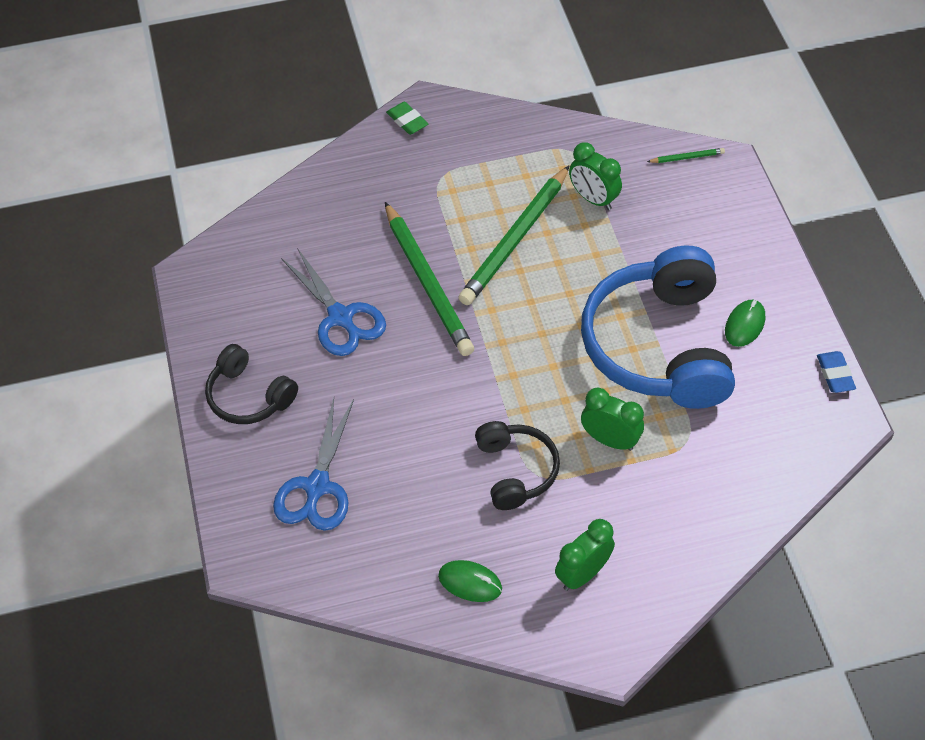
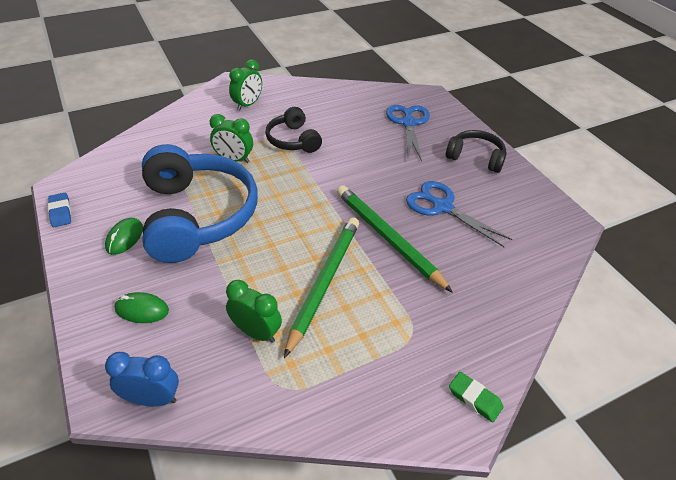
camera: 165 degrees right, 10 degrees down
green mouse [438,560,502,602] -> green mouse moved to [114,292,169,323]
green pencil [647,148,725,163] -> blue clock [105,352,179,407]

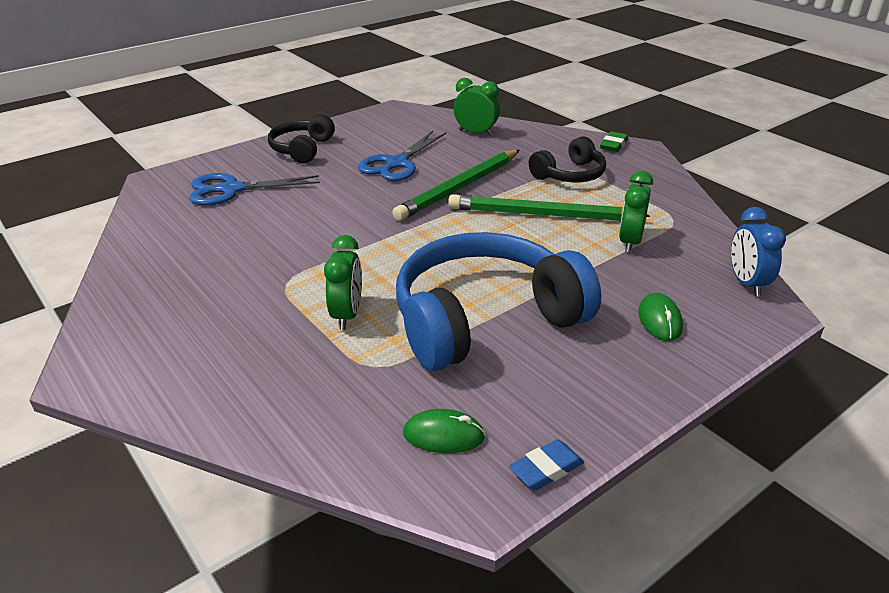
camera: 100 degrees left, 10 degrees down
green mouse [105,218,143,255] -> green mouse moved to [403,409,485,453]
green clock [229,59,262,111] -> green clock moved to [454,78,500,136]
black headphones [265,107,322,153] -> black headphones moved to [529,136,606,182]

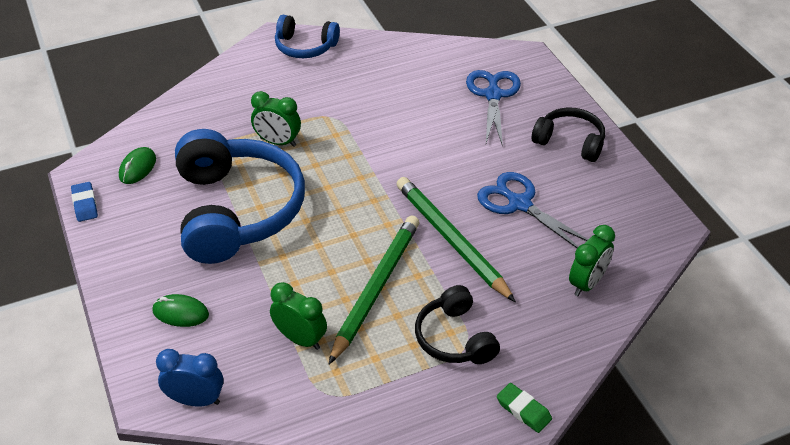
camera: 105 degrees right, 10 degrees up
none -> blue headphones [275,15,340,58]

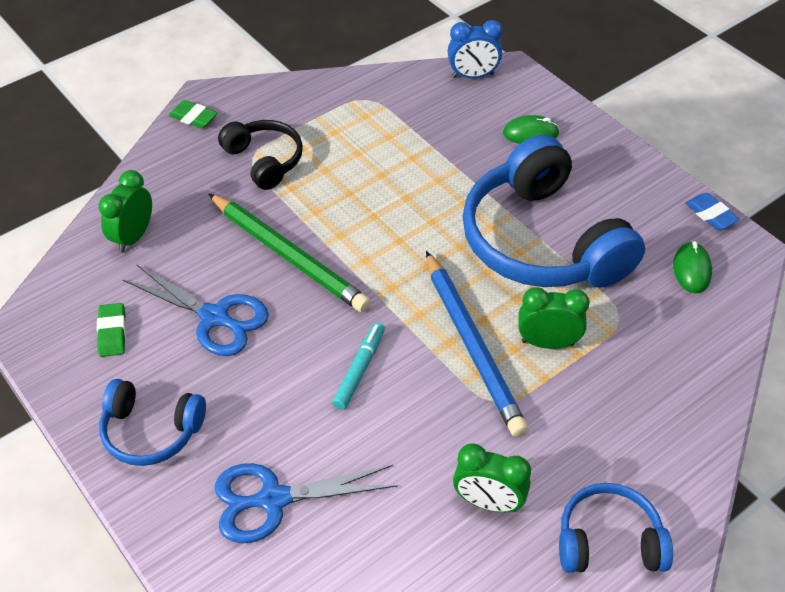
camera: 165 degrees right, 5 degrees up
green clock [270,282,327,350] -> green clock moved to [453,443,531,512]
green pencil [329,216,419,364] -> none
blue scissors [466,70,521,147] -> blue scissors turned 90 degrees clockwise [214,463,398,543]
black headphones [532,107,605,162] -> blue headphones [99,379,206,466]
none -> green eraser [97,303,126,357]
none -> turquoise marker [332,323,385,410]
none -> blue pencil [426,251,528,437]

